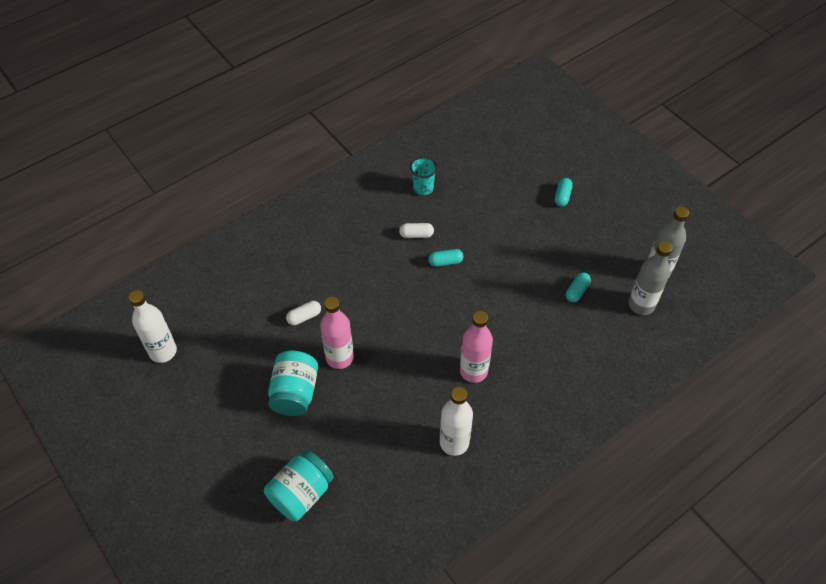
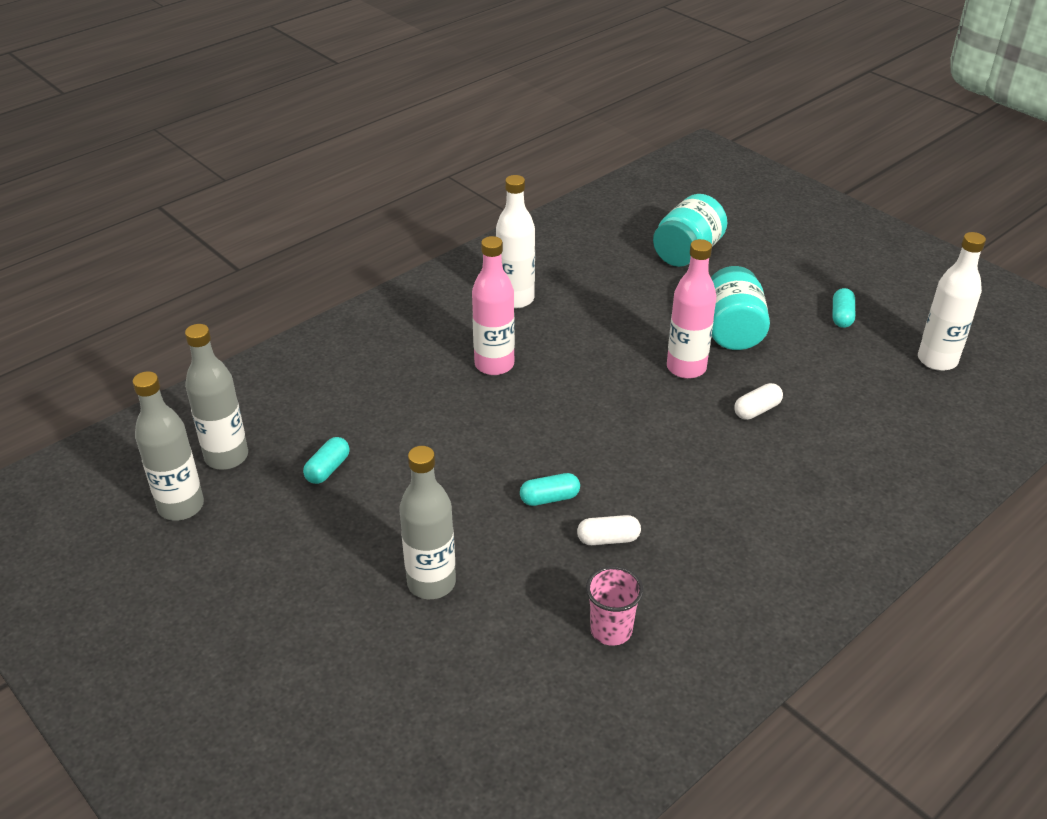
camera: 175 degrees right, 15 degrees down
turquoise cup [410,157,438,195] -> pink cup [586,566,643,646]
turquoise capsule [554,178,573,207] -> turquoise capsule moved to [833,288,855,328]
none -> grey bottle [399,446,456,599]

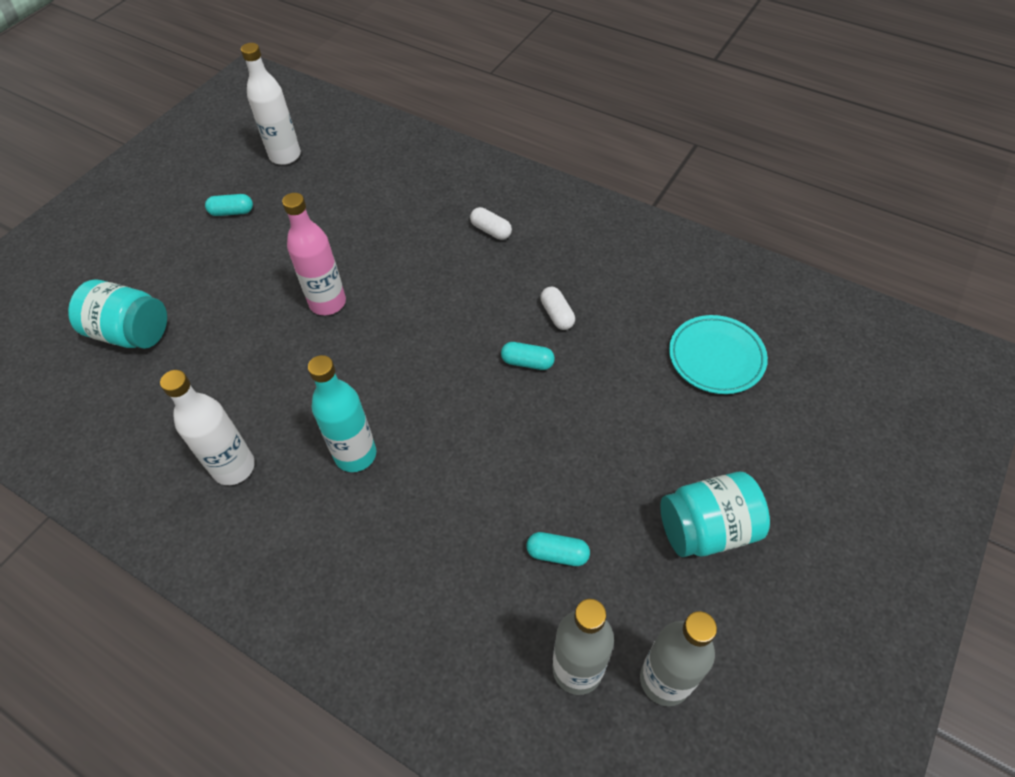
camera: 105 degrees left, 15 degrees up
grey bottle [399,446,456,599] -> none
pink bottle [472,236,515,375] -> turquoise bottle [308,355,376,472]
turquoise capsule [520,473,580,506] -> turquoise capsule turned 45 degrees counterclockwise [501,342,555,370]
pink cup [586,566,643,646] -> none
turquoise jar [711,266,770,350] -> turquoise jar moved to [660,472,770,557]
white capsule [734,383,783,420] -> white capsule moved to [470,207,512,240]
none -> turquoise plate [669,315,768,394]

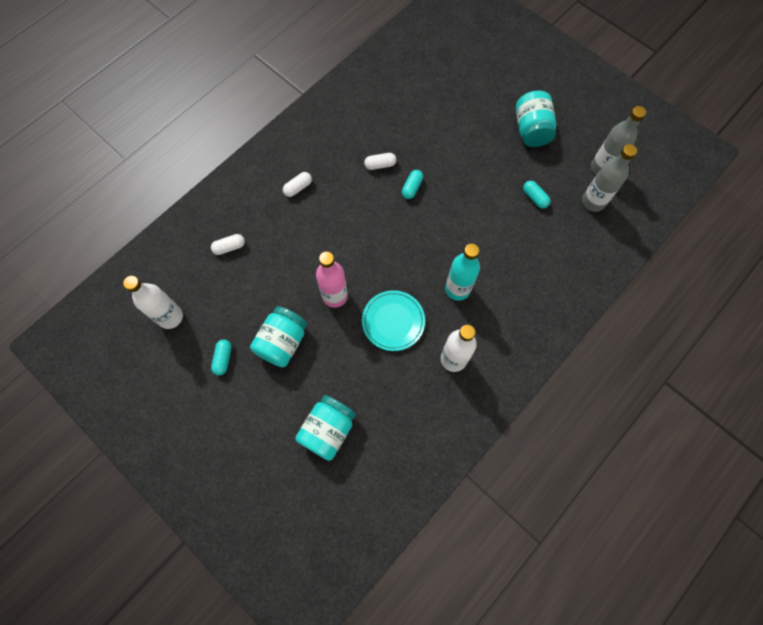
camera: 80 degrees left, 15 degrees up
turquoise capsule [527,532,590,566] -> turquoise capsule turned 60 degrees counterclockwise [523,181,551,208]
turquoise plate [669,315,768,394] -> turquoise plate moved to [362,290,425,351]
none -> white capsule [211,234,245,255]
none -> turquoise jar [250,306,307,368]

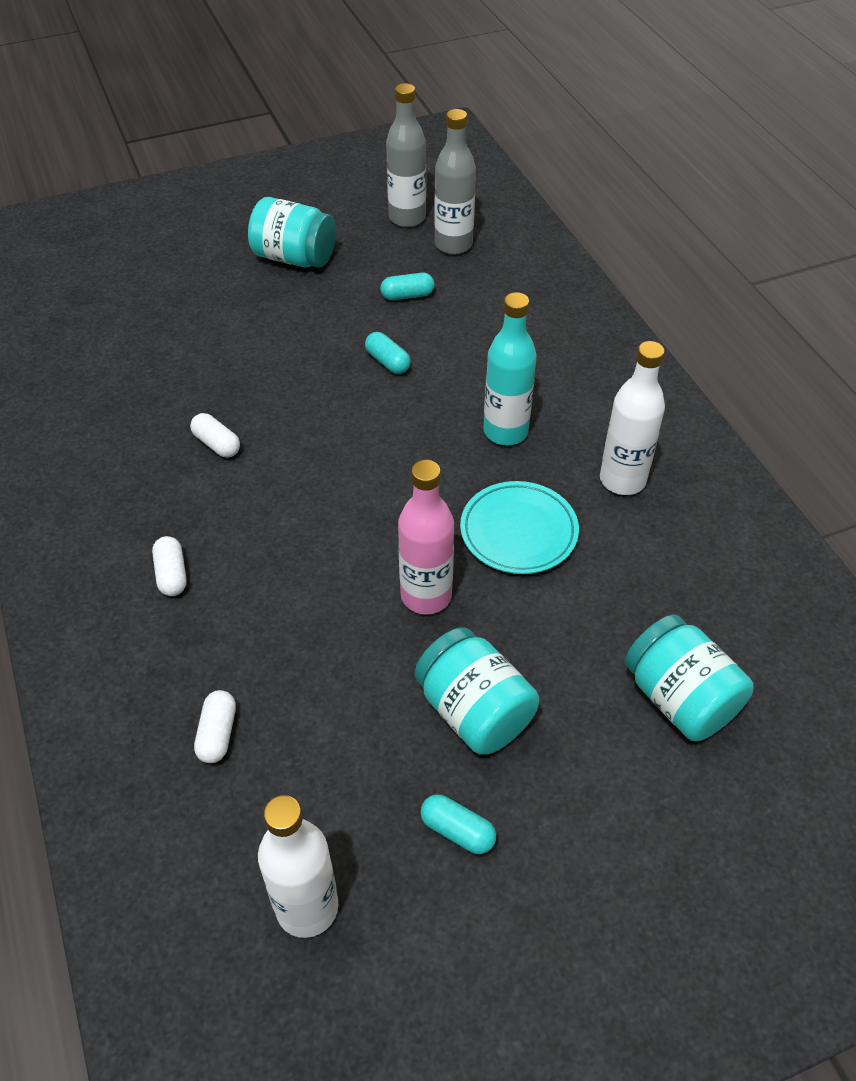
camera: 65 degrees left, 20 degrees down
white capsule [364,153,396,170] -> white capsule turned 60 degrees counterclockwise [190,413,240,457]
turquoise capsule [402,170,423,199] -> turquoise capsule moved to [365,332,411,374]

